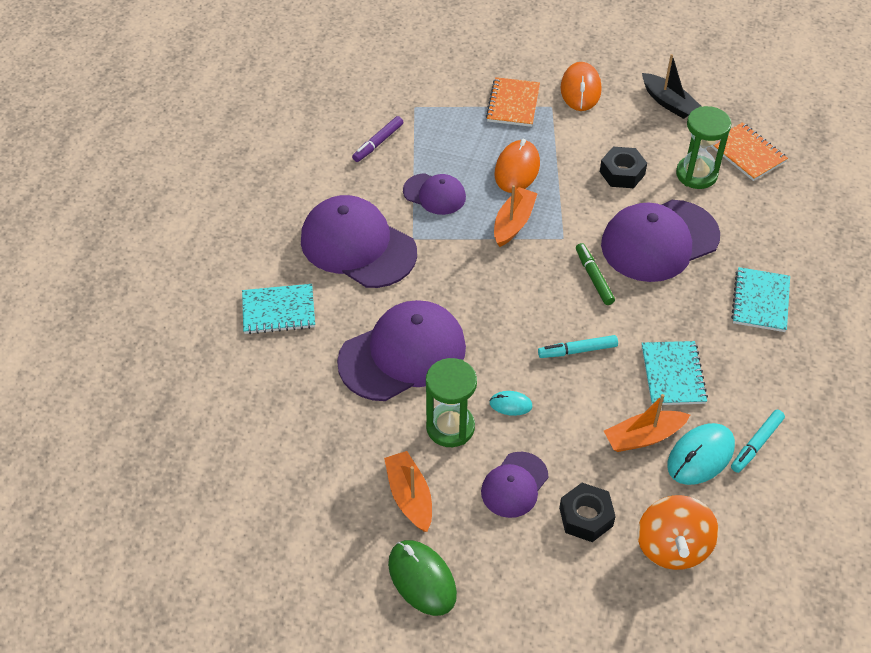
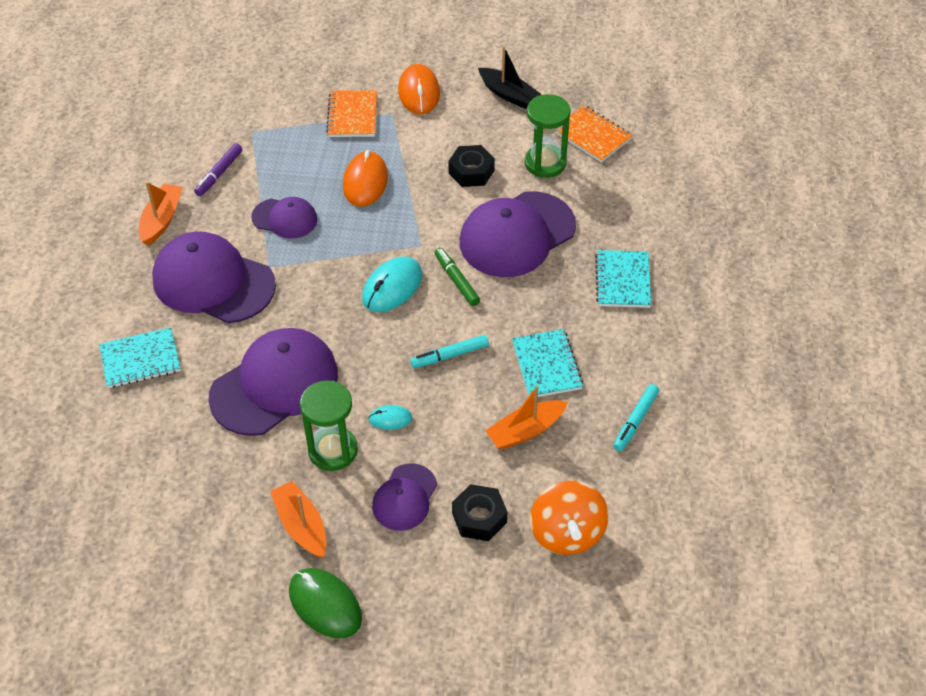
camera: 10 degrees left, 0 degrees up
orange boat [494,185,538,247] -> orange boat moved to [139,182,183,245]
turquoise mouse [667,423,735,485] -> turquoise mouse moved to [362,257,422,312]

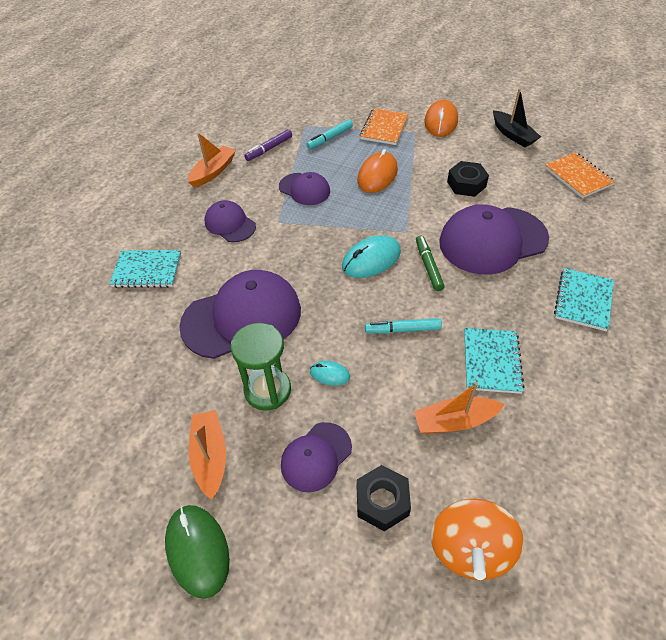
camera: 20 degrees right, 0 degrees up
purple cap [152,231,276,323] -> purple cap [205,200,256,242], size x0.54
green hourglass [525,94,571,178] -> none
turquoise marker [613,384,659,451] -> turquoise marker moved to [306,119,353,149]

